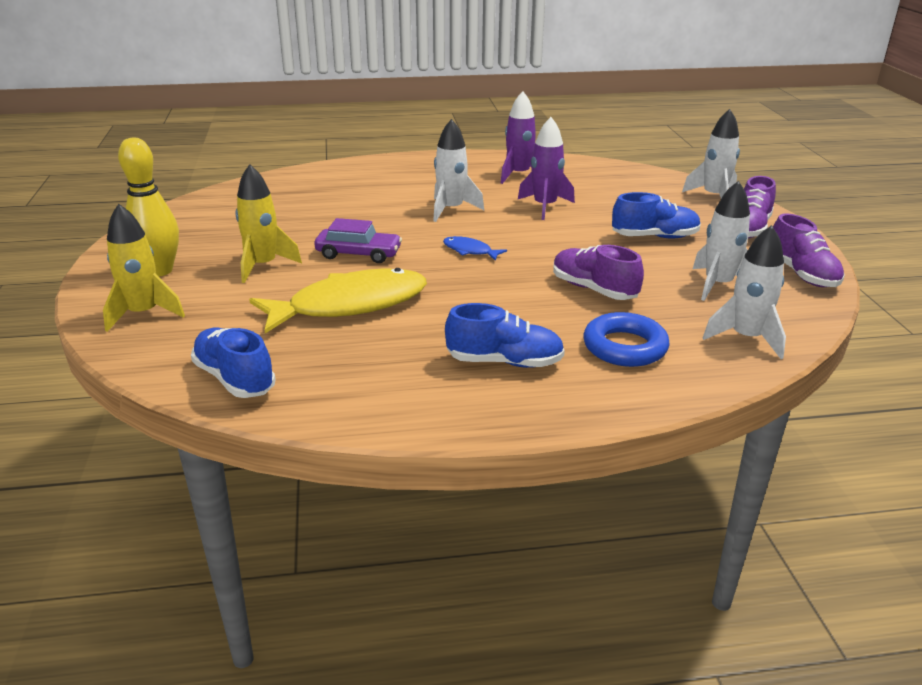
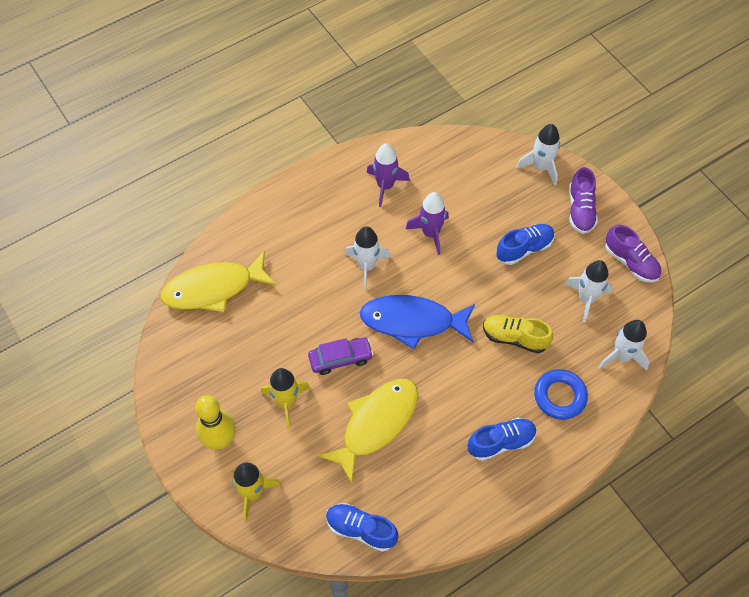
camera: 25 degrees left, 30 degrees up
blue fish [443,236,507,261] -> blue fish [359,295,475,349], size x2.33
purple shoe [553,245,644,300] -> yellow shoe [483,315,553,353]
none -> yellow fish [160,251,276,312]

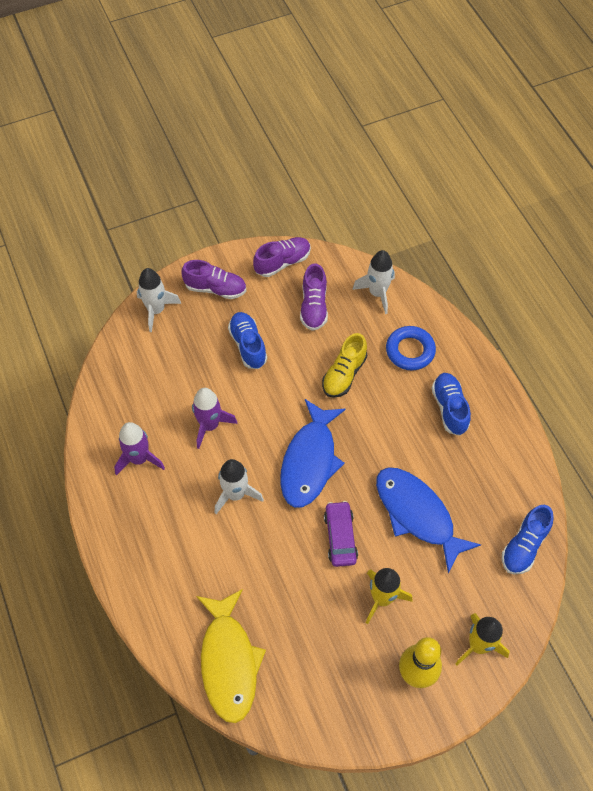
camera: 80 degrees left, 0 degrees up
yellow fish [318,379,418,484] -> blue fish [376,467,481,573]
white rocket [564,260,613,323] -> purple shoe [300,263,328,331]

